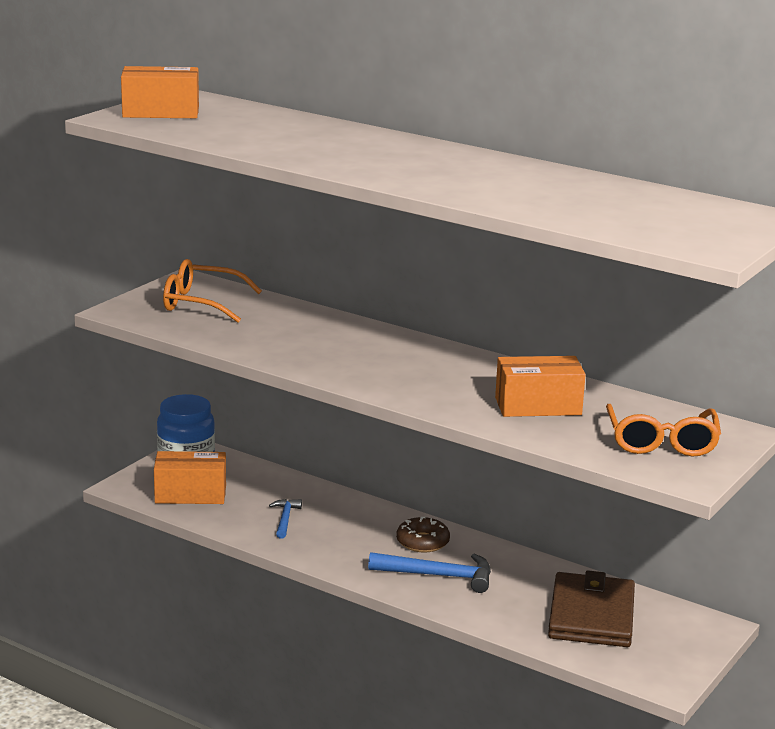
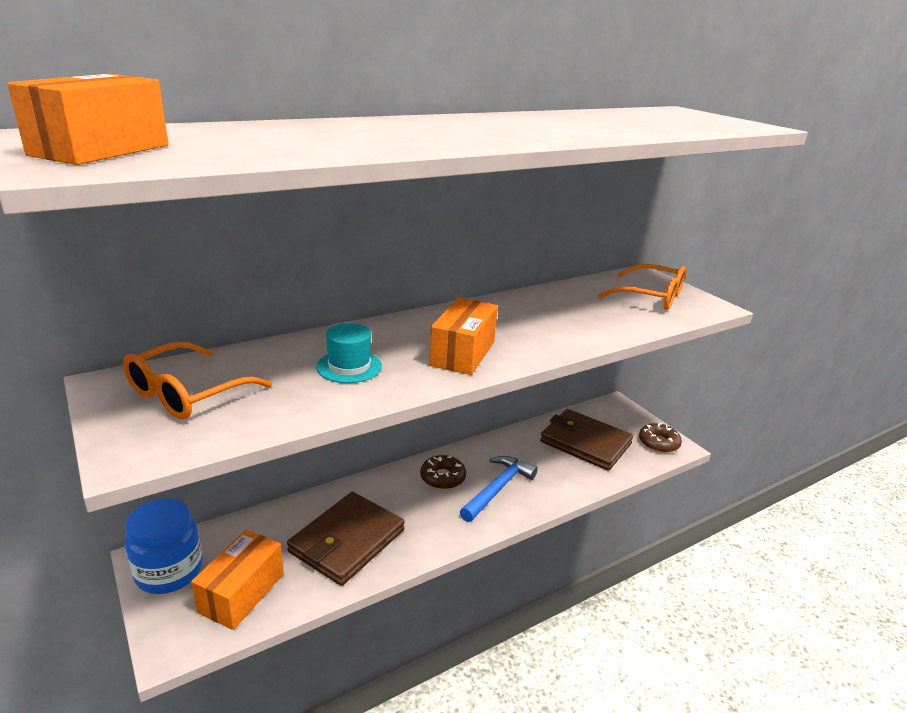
camera: 65 degrees left, 5 degrees up
blue hammer [269,499,302,539] -> brown wallet [287,492,405,586]
orange box [495,356,586,417] -> orange box moved to [429,298,498,375]
none -> turquoise hat [316,323,382,383]
none -> brown donut [639,423,682,453]

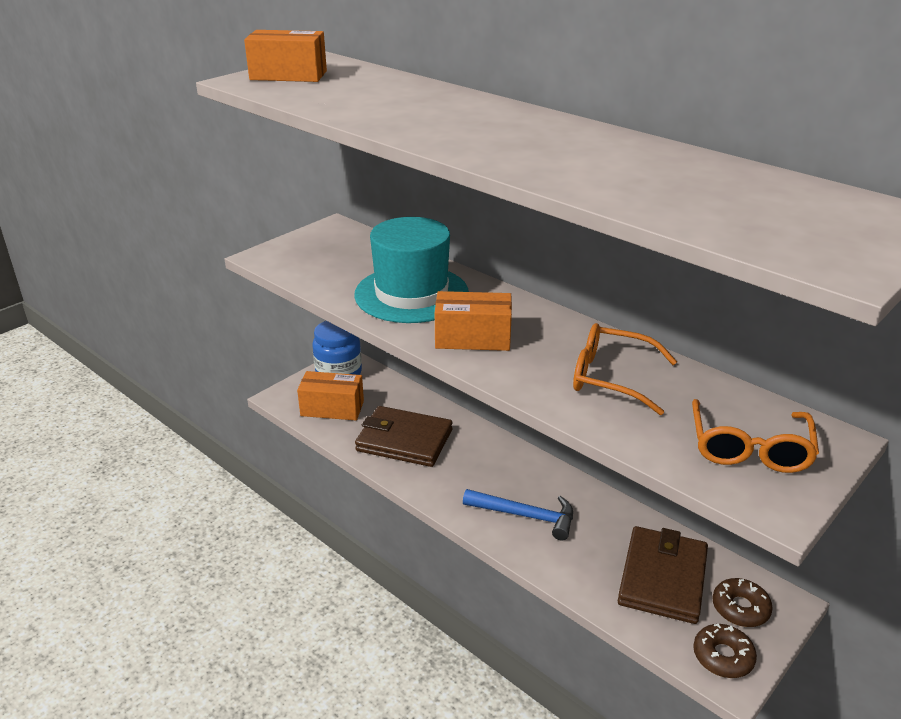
camera: 75 degrees right, 5 degrees up
orange glasses [123,342,272,419] -> orange glasses moved to [573,323,677,415]
turquoise hat [316,323,382,383] -> turquoise hat [354,217,469,323], size x2.08
brown donut [420,455,466,490] -> brown donut moved to [713,578,773,627]

